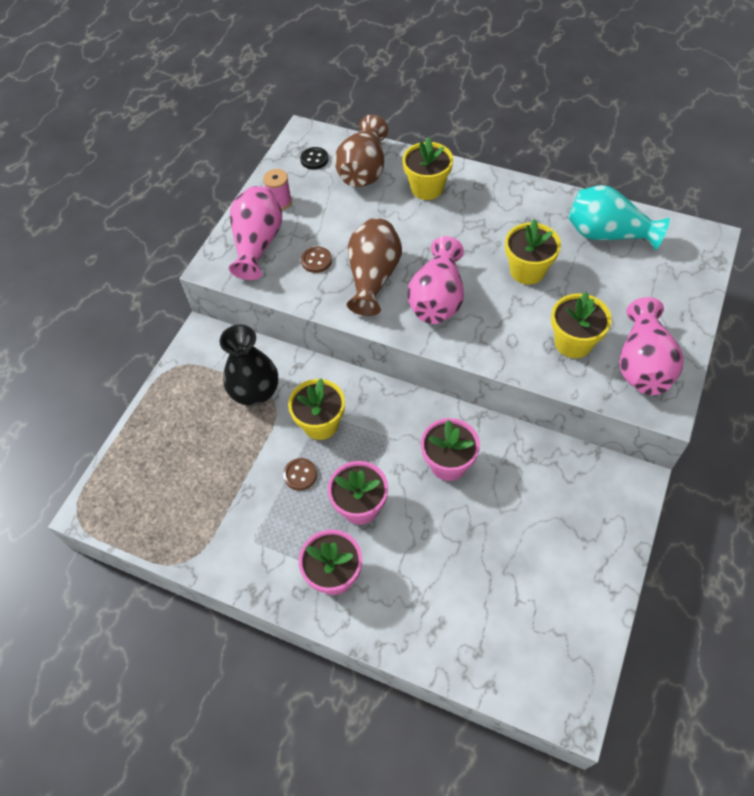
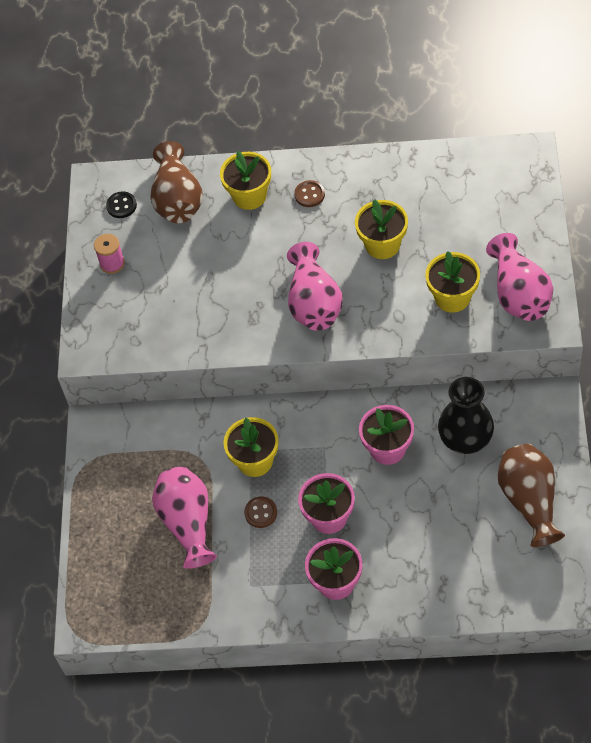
camera: 20 degrees left, 0 degrees up
black vase [220,324,278,406] -> black vase moved to [438,377,494,454]
pink vase [229,186,282,280] -> pink vase moved to [152,467,217,569]
brown button [301,246,332,273] -> brown button moved to [294,180,325,207]
brown vase [347,218,402,316] -> brown vase moved to [497,444,565,547]
turquoise vase [568,185,670,250] -> none

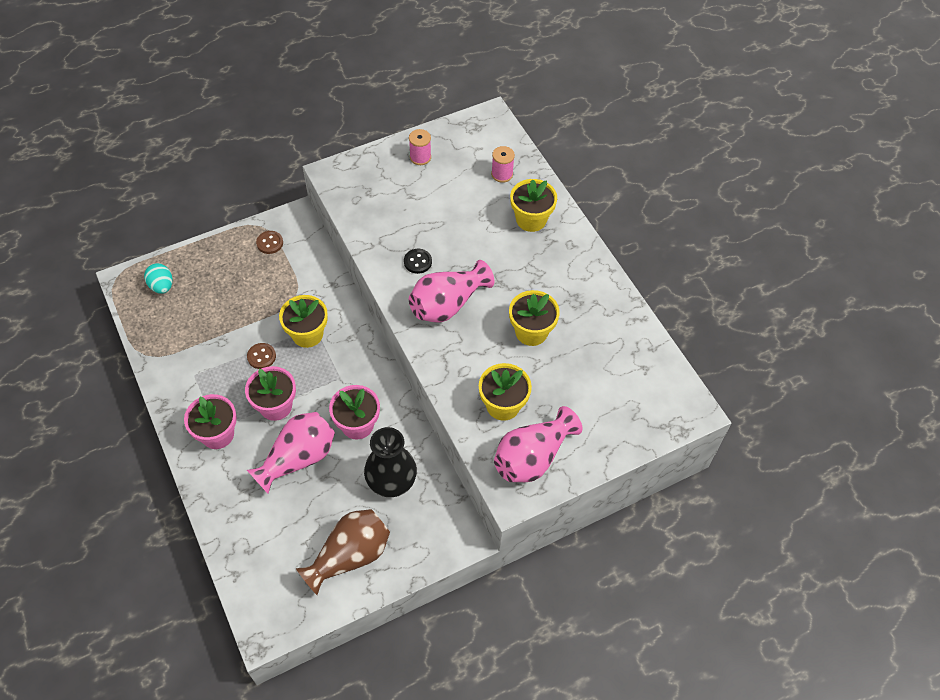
camera: 55 degrees right, 0 degrees up
black button [106,191,137,218] -> black button moved to [404,249,432,274]
brown vase [150,141,203,223] -> pink spool [491,146,515,183]
pink vase [152,467,217,569] -> pink vase moved to [247,412,335,494]
brown button [294,180,325,207] -> brown button moved to [256,231,283,254]
none -> turquoise egg [144,263,172,294]

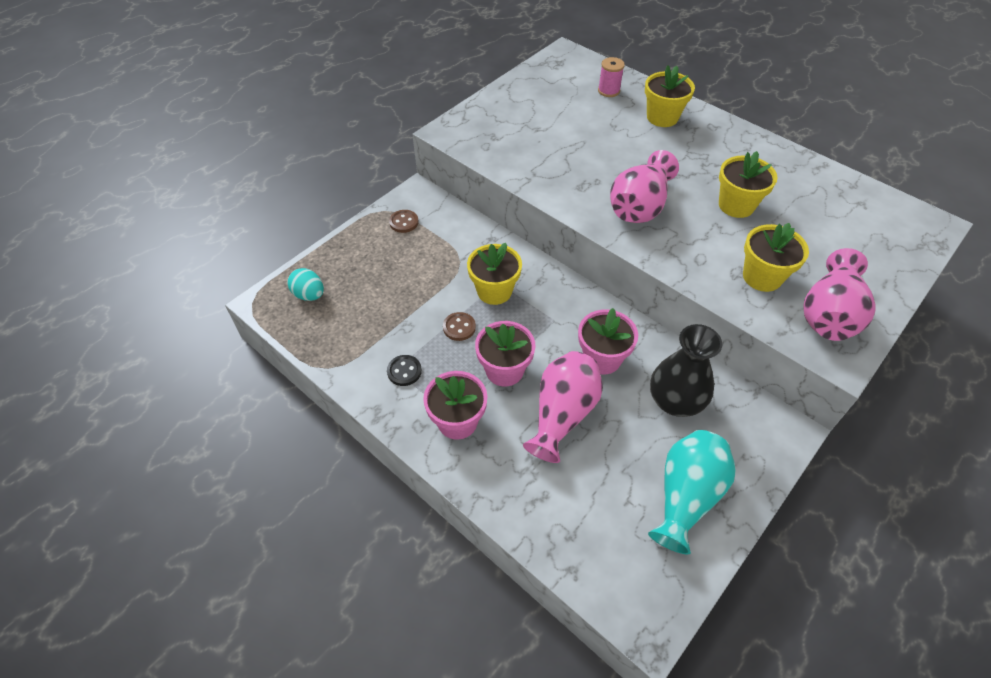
camera: 20 degrees left, 5 degrees down
brown vase [296,509,390,595] -> turquoise vase [648,430,736,555]
black button [404,249,432,274] -> black button moved to [387,355,422,386]
pink spool [409,129,431,165] -> none

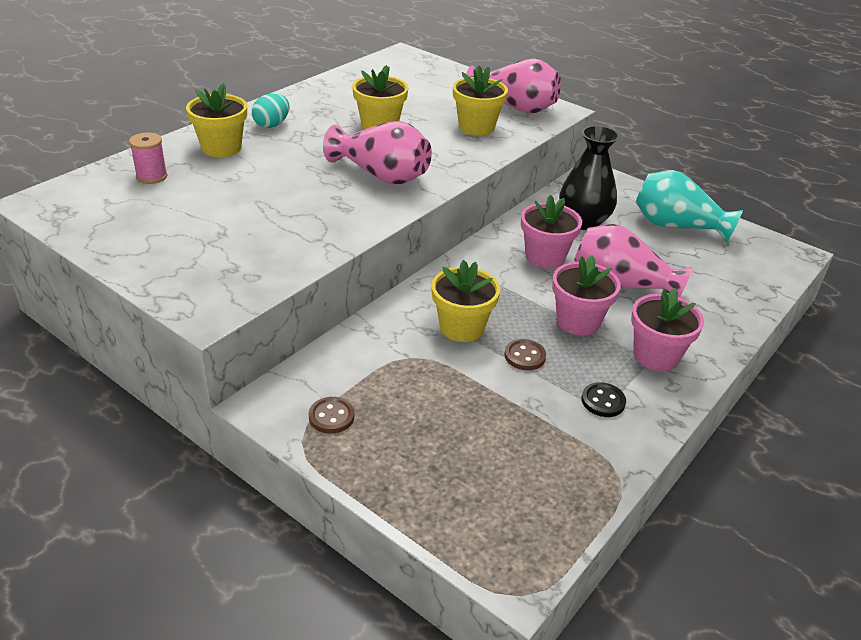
camera: 95 degrees left, 15 degrees down
turquoise egg [287,268,324,301] -> turquoise egg moved to [252,93,290,128]

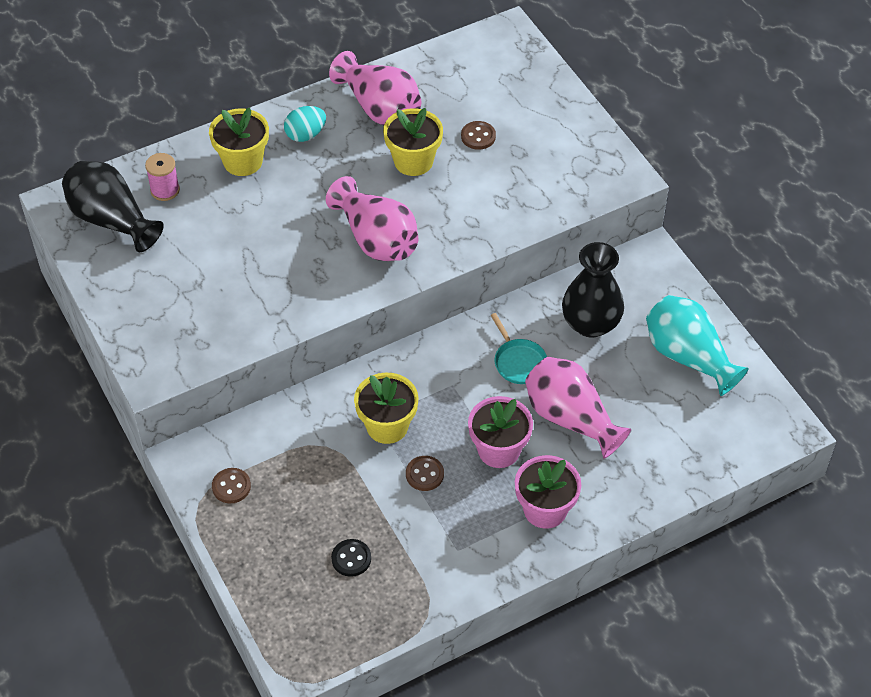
camera: 25 degrees right, 15 degrees up
yellow flower pot [453,65,508,136] -> none
pink vase [466,58,561,114] -> pink vase moved to [329,51,421,125]
pink flower pot [521,195,582,269] -> turquoise pan [490,313,547,384]
black button [581,382,626,417] -> black button moved to [331,539,371,577]
none -> black vase [62,161,164,252]
none -> brown button [461,121,496,150]

